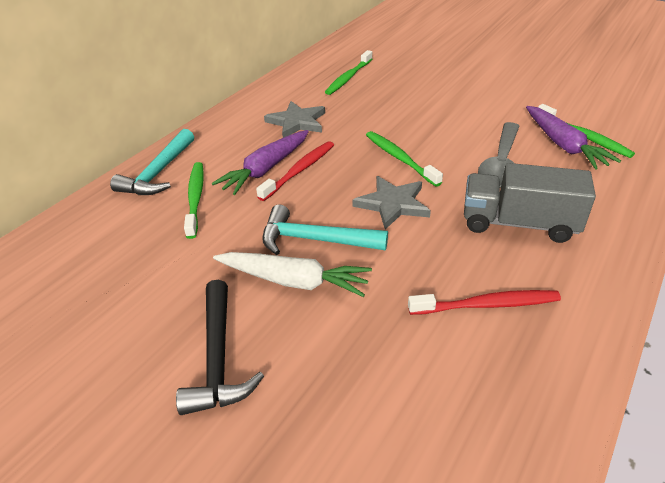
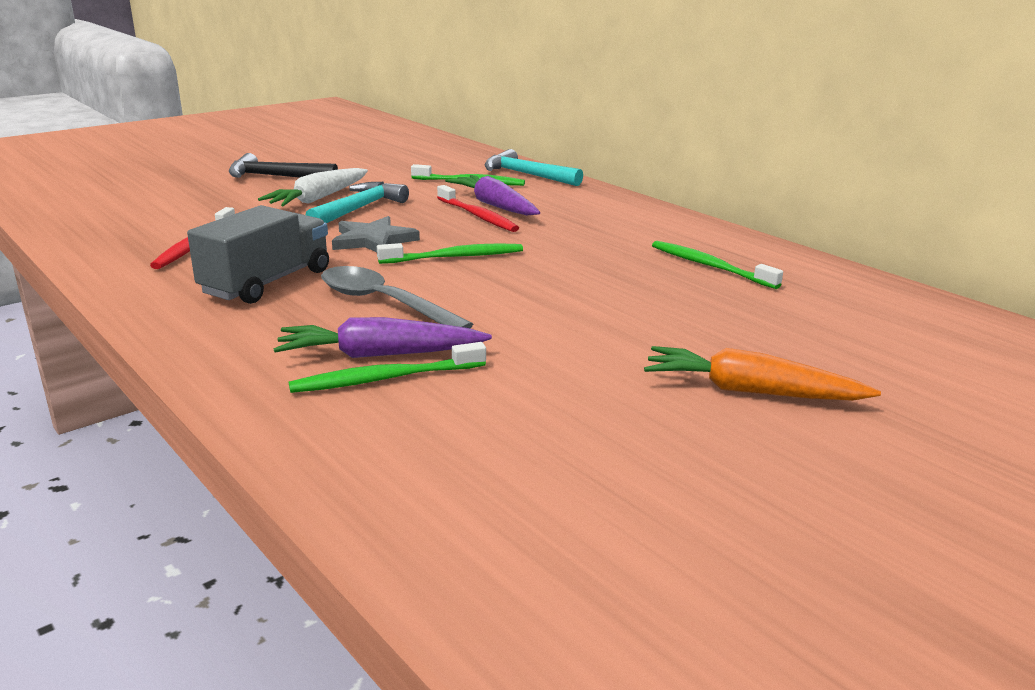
camera: 105 degrees right, 15 degrees down
grey star [264,101,325,138] -> none
none -> orange carrot [644,346,881,401]

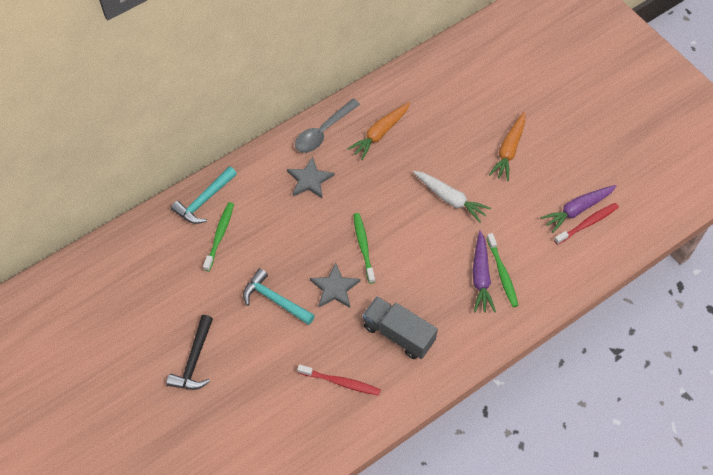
camera: 85 degrees left, 35 degrees up
white carrot [258,168,368,206] -> white carrot moved to [413,171,491,223]
grey spoon [321,266,473,328] -> grey spoon moved to [295,99,360,153]
red toothbrush [437,185,519,232] -> red toothbrush moved to [554,203,619,245]
purple carrot [445,175,540,215] -> purple carrot moved to [540,185,616,233]
green toothbrush [652,241,783,289] -> orange carrot [348,102,410,160]
none -> grey star [287,157,335,198]

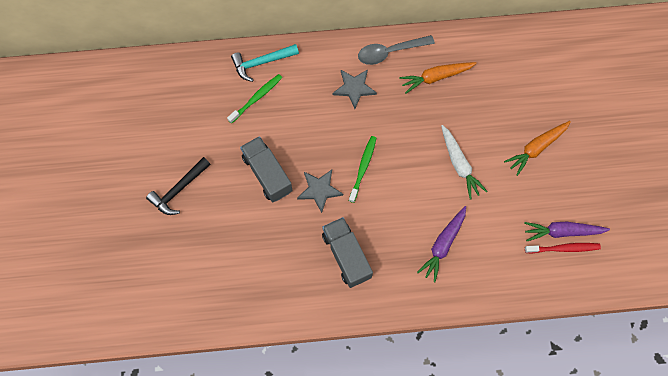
camera: 30 degrees right, 10 degrees up
turquoise hammer [243,268,315,325] -> grey truck [240,136,293,202]
red toothbrush [297,364,381,396] -> none
green toothbrush [487,233,519,307] -> none

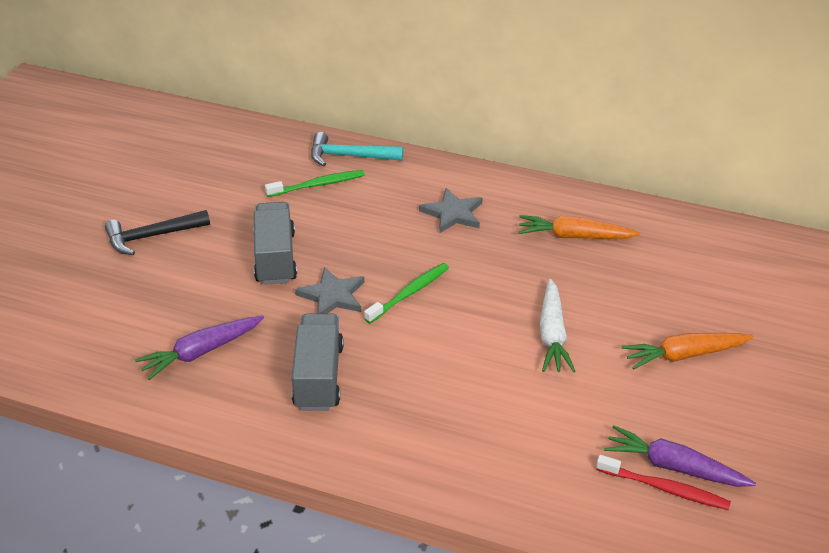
camera: 25 degrees right, 30 degrees down
grey spoon [358,35,435,65] -> none
purple carrot [417,206,466,282] -> purple carrot moved to [135,316,264,380]

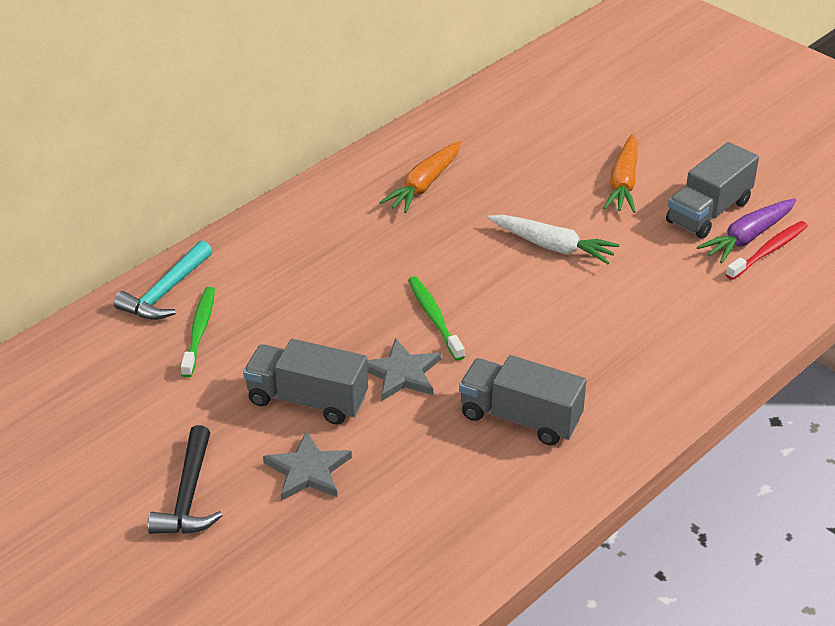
camera: 65 degrees left, 0 degrees up
purple carrot [135,316,264,380] -> none
grey star [419,188,482,233] -> grey star moved to [263,431,352,501]
none -> grey truck [666,142,759,239]

